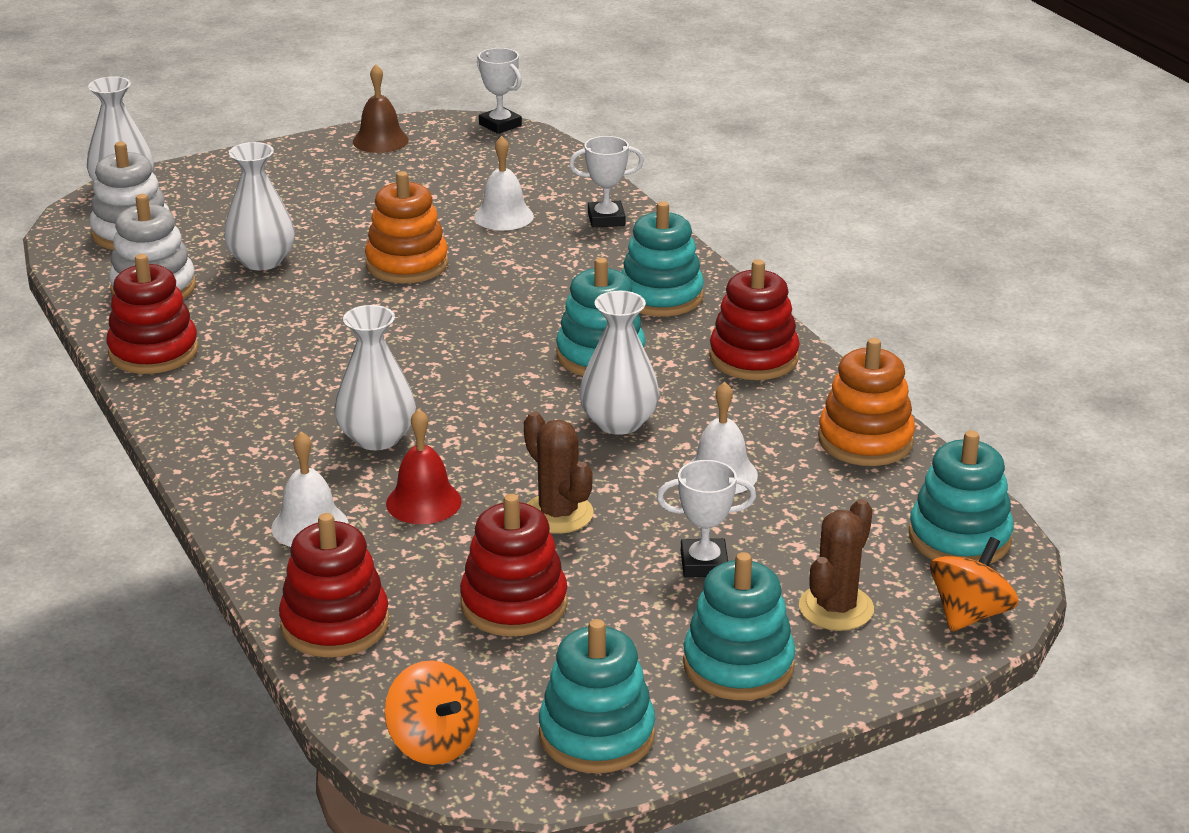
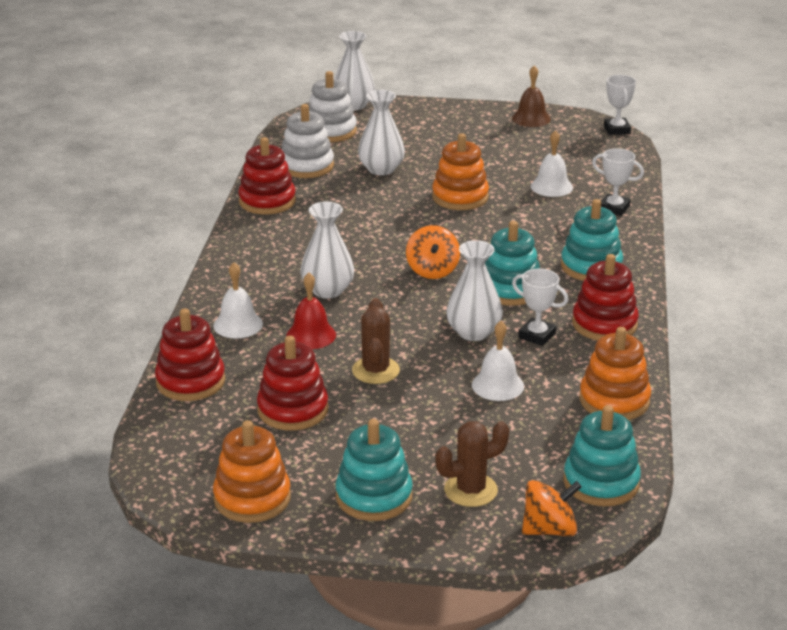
camera: 35 degrees right, 0 degrees up
orange spinning top [385,660,480,765] -> orange spinning top moved to [406,225,460,279]
turquoise stacking toy [539,619,655,773] -> orange stacking toy [213,420,291,523]
white trophy [657,460,756,577] -> white trophy moved to [512,269,568,346]

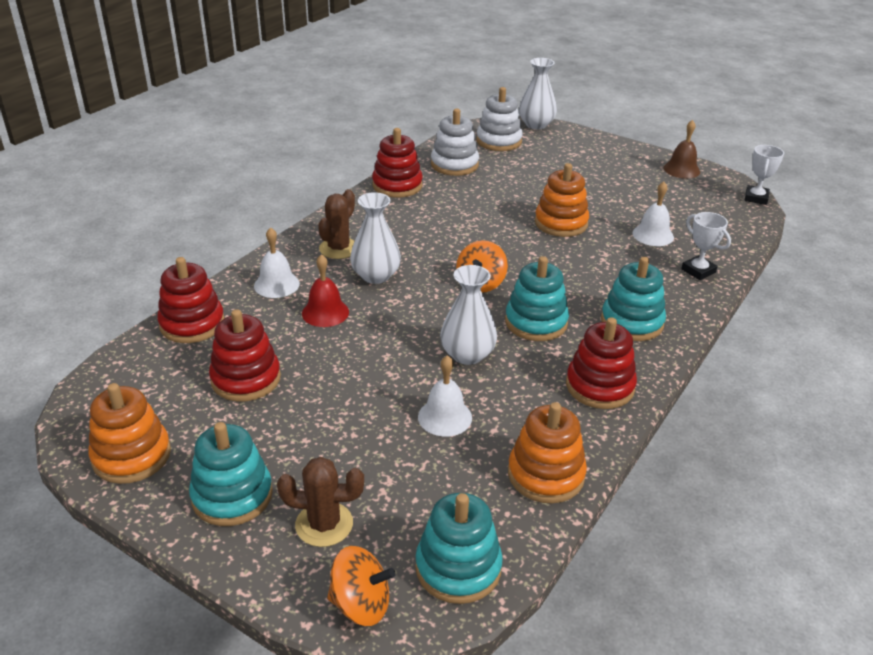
camera: 25 degrees right, 5 degrees up
brown cactus [352,298,400,384] -> brown cactus moved to [318,189,355,259]
white vase [358,90,405,175] -> none
white trophy [512,269,568,346] -> none

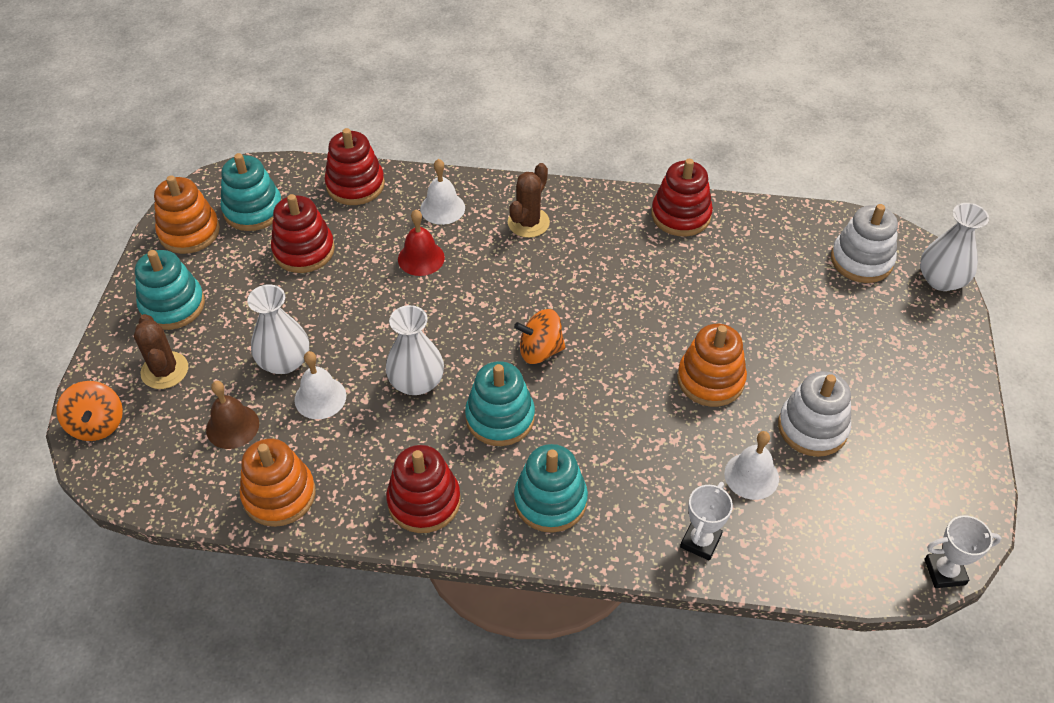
camera: 65 degrees right, 15 degrees up
brown cactus [318,189,355,259] -> brown cactus turned 60 degrees counterclockwise [508,163,550,238]
white vase [350,192,401,284] -> white vase moved to [247,284,309,374]
turquoise stacking toy [415,493,503,604] -> turquoise stacking toy moved to [220,153,282,231]
white stacking toy [431,109,479,176] -> white stacking toy moved to [778,371,851,457]
brown bell [663,120,700,179] -> brown bell moved to [206,381,259,449]

